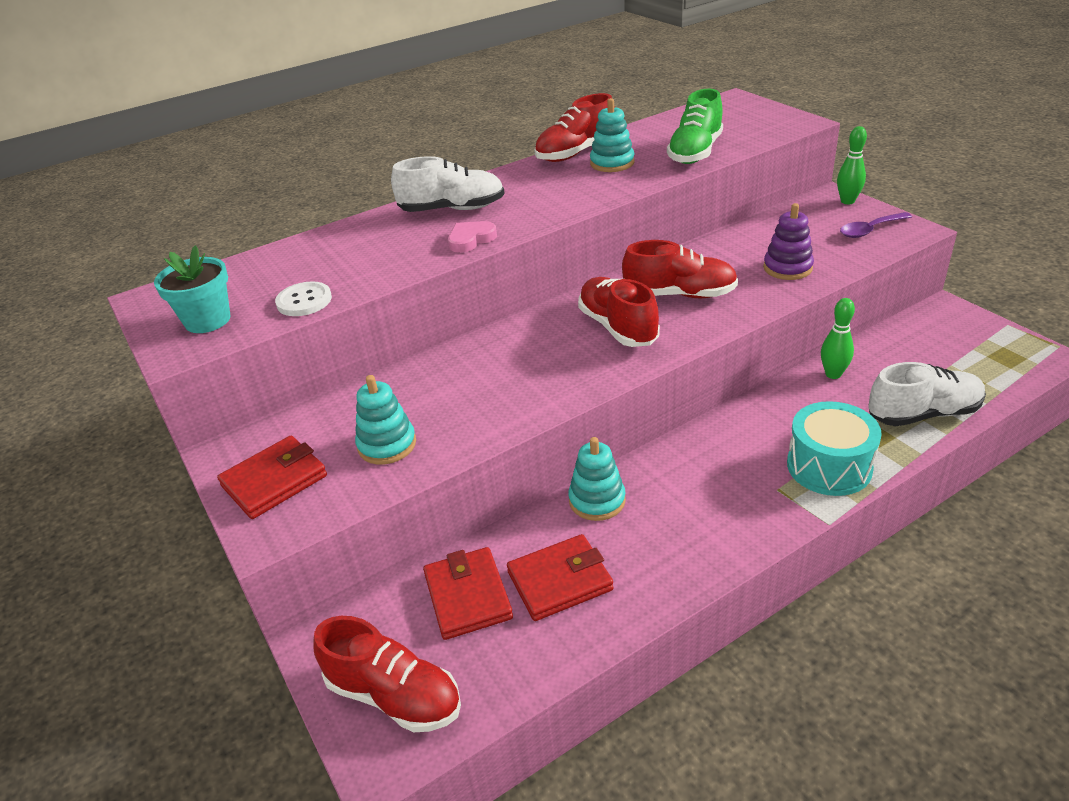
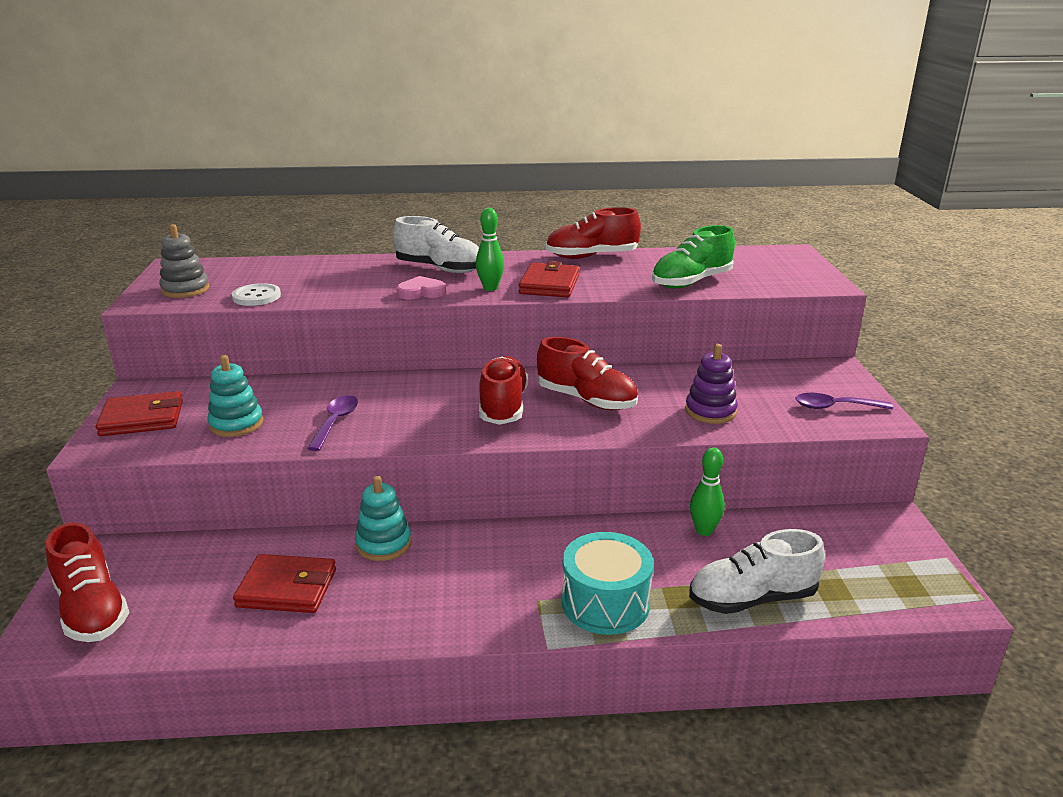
camera: 25 degrees right, 10 degrees down
turquoise flower pot [154,245,231,333] -> grey stacking toy [159,224,210,298]
red wallet [423,547,513,640] -> red wallet moved to [519,261,579,297]
turquoise stacking toy [590,98,635,172] -> none
green bowling pin [837,126,867,204] -> green bowling pin moved to [476,208,504,291]
white shoe [868,362,986,426] -> white shoe turned 150 degrees clockwise [689,529,825,614]
none -> purple spoon [307,395,358,451]

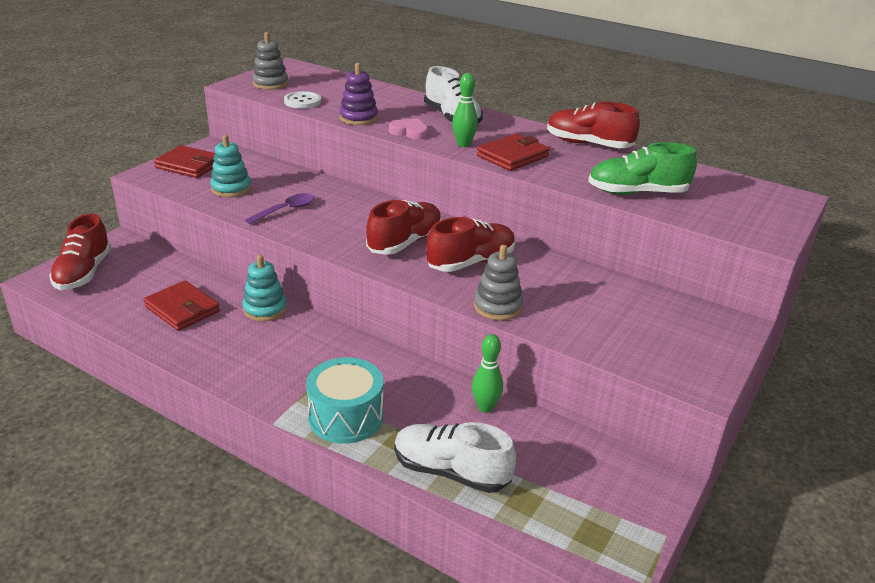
camera: 35 degrees right, 5 degrees up
red shoe [537,337,638,410] -> red shoe turned 105 degrees counterclockwise [426,217,516,272]
purple stacking toy [685,344,738,424] -> purple stacking toy moved to [339,63,378,125]
purple spoon [795,393,893,409] -> none
none -> grey stacking toy [474,245,523,320]

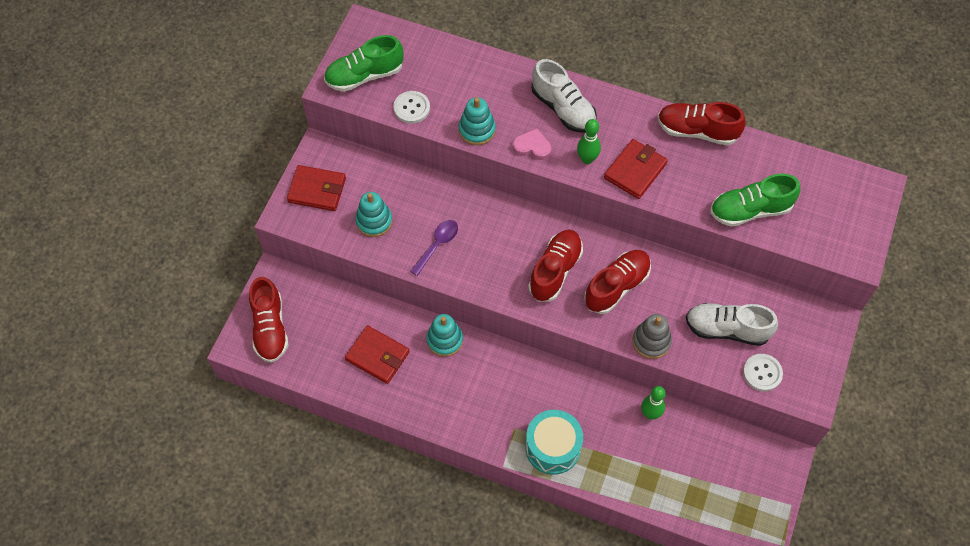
camera: 10 degrees left, 30 degrees up
grey stacking toy [252,32,288,90] -> green shoe [324,35,404,92]
purple stacking toy [339,63,378,125] -> turquoise stacking toy [459,97,496,145]
white shoe [394,422,516,493] -> white shoe moved to [686,303,778,346]
none -> white button [743,354,783,391]

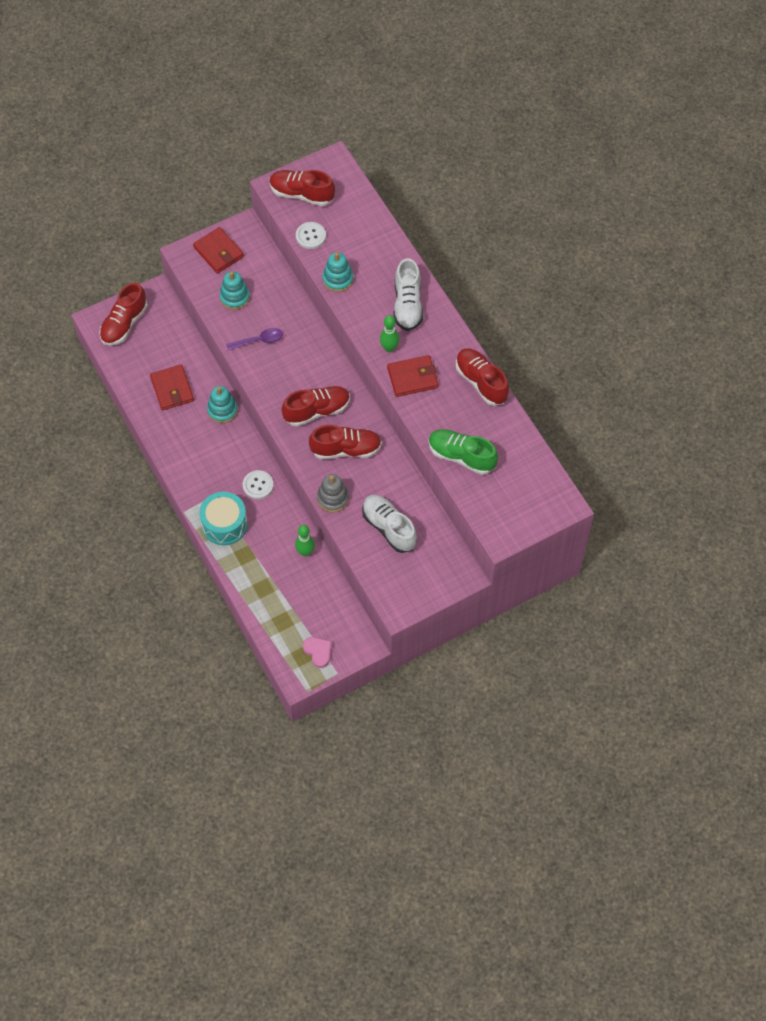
camera: 40 degrees right, 0 degrees up
green shoe [324,35,404,92] -> red shoe [269,170,335,206]
pink heart [513,128,551,160] -> pink heart moved to [303,637,332,668]
white button [743,354,783,391] -> white button moved to [243,470,274,499]

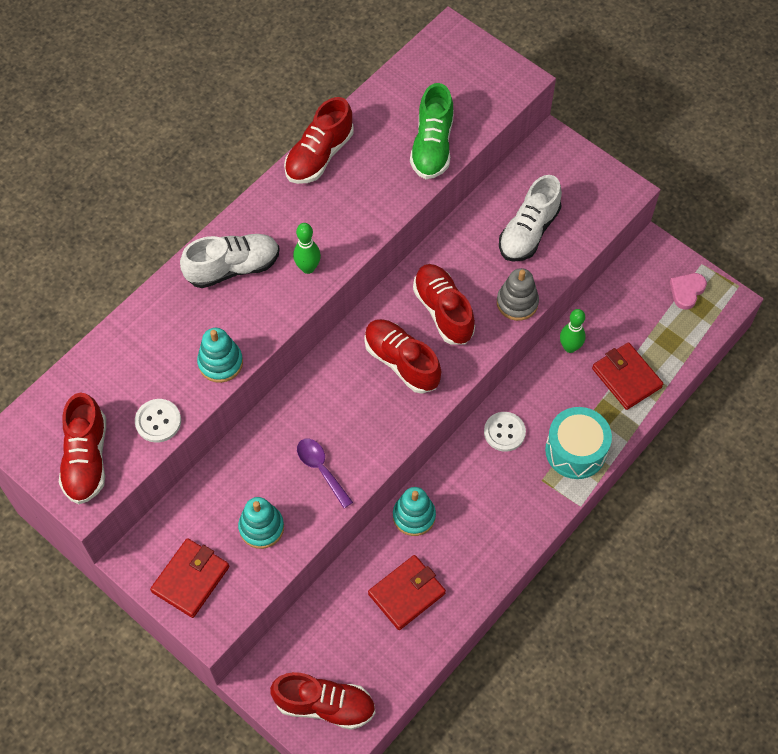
camera: 110 degrees left, 0 degrees up
red wallet [387,355,438,397] -> red wallet moved to [592,342,663,410]

